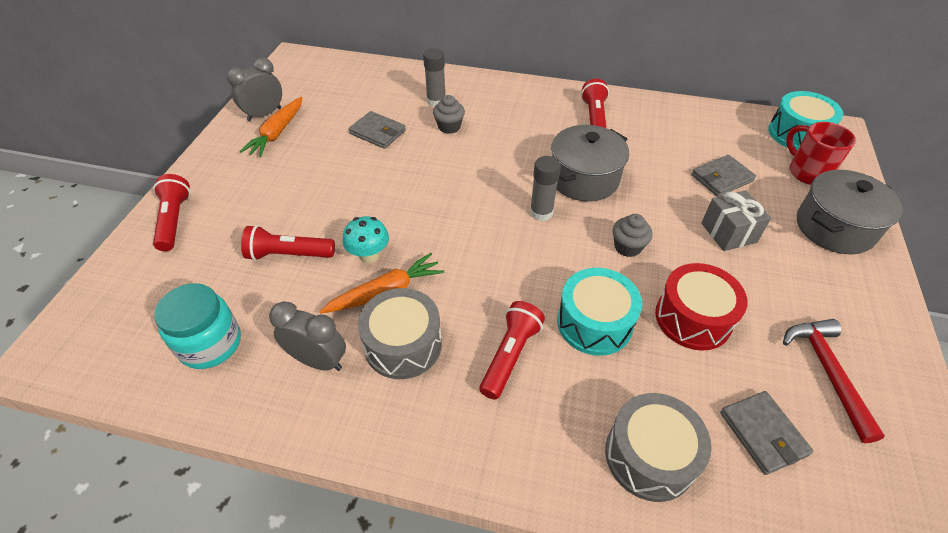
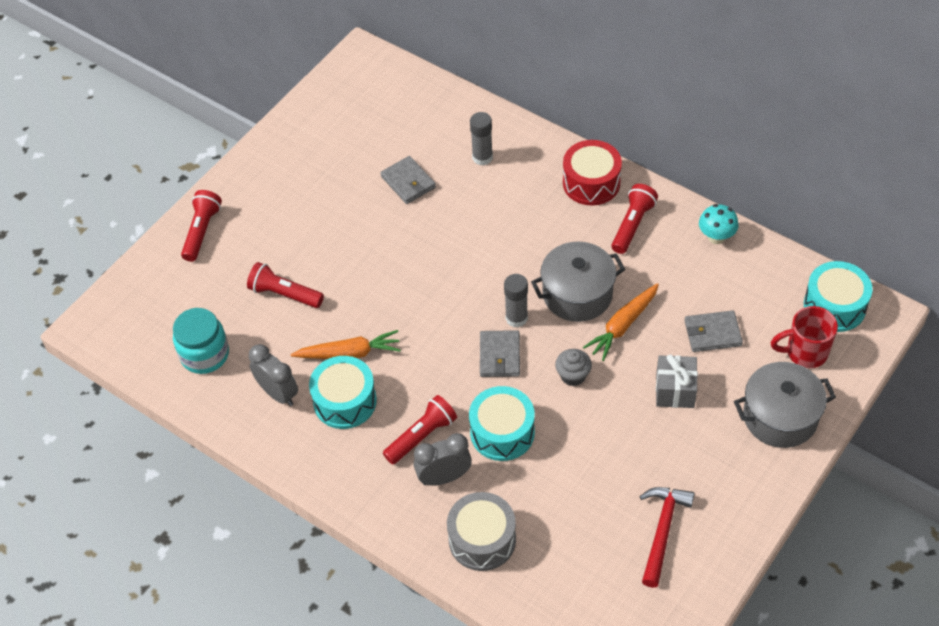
camera: 25 degrees right, 5 degrees up
grey clock [227,57,282,121] -> grey clock moved to [414,433,472,486]
orange carrot [240,97,303,157] -> orange carrot moved to [583,283,659,361]
turquoise mushroom [343,216,389,263] -> turquoise mushroom moved to [699,204,738,244]
grey drum [358,288,442,379] -> turquoise drum [309,356,377,429]
grey cupcake [433,95,465,134] -> none
red drum [655,263,748,351] -> red drum moved to [563,140,622,206]
grey wallet [720,391,814,475] -> grey wallet moved to [480,330,520,377]
red mug [786,122,856,185] -> red mug turned 90 degrees counterclockwise [771,306,838,368]

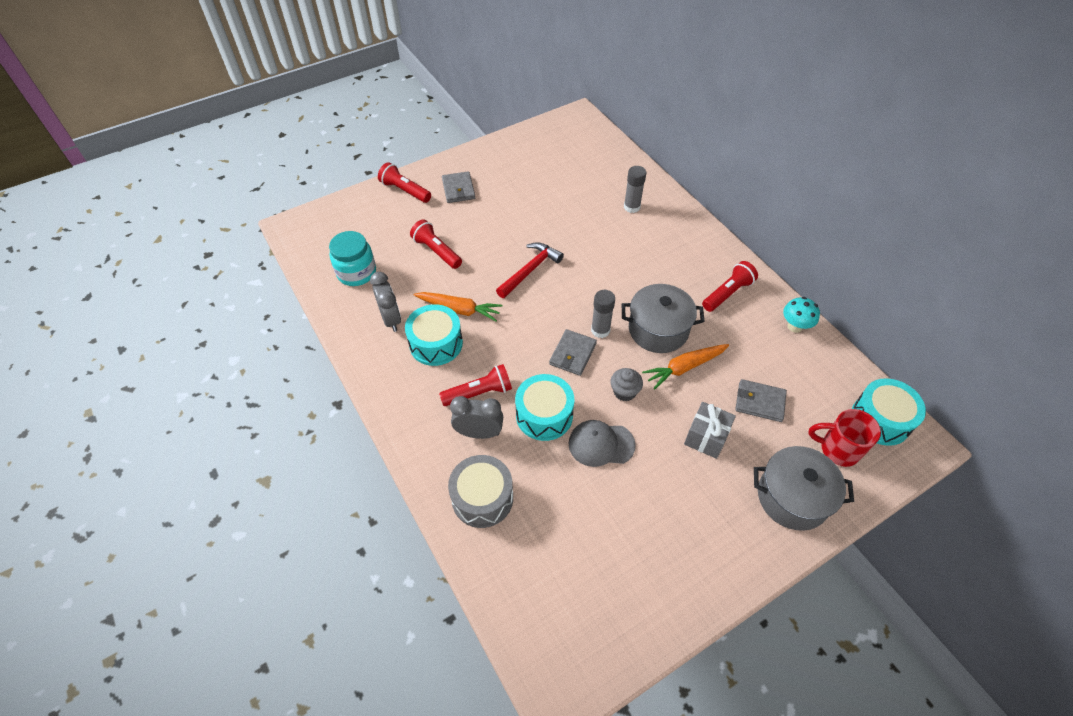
camera: 20 degrees right, 0 degrees up
red flashlight [181,190,222,262] -> red flashlight turned 90 degrees counterclockwise [378,162,431,203]
grey wallet [380,156,436,204] -> grey wallet moved to [442,171,475,203]
red drum [563,140,622,206] -> none
red hammer [639,487,695,588] -> red hammer moved to [496,242,564,298]
none -> grey cap [569,420,636,467]

